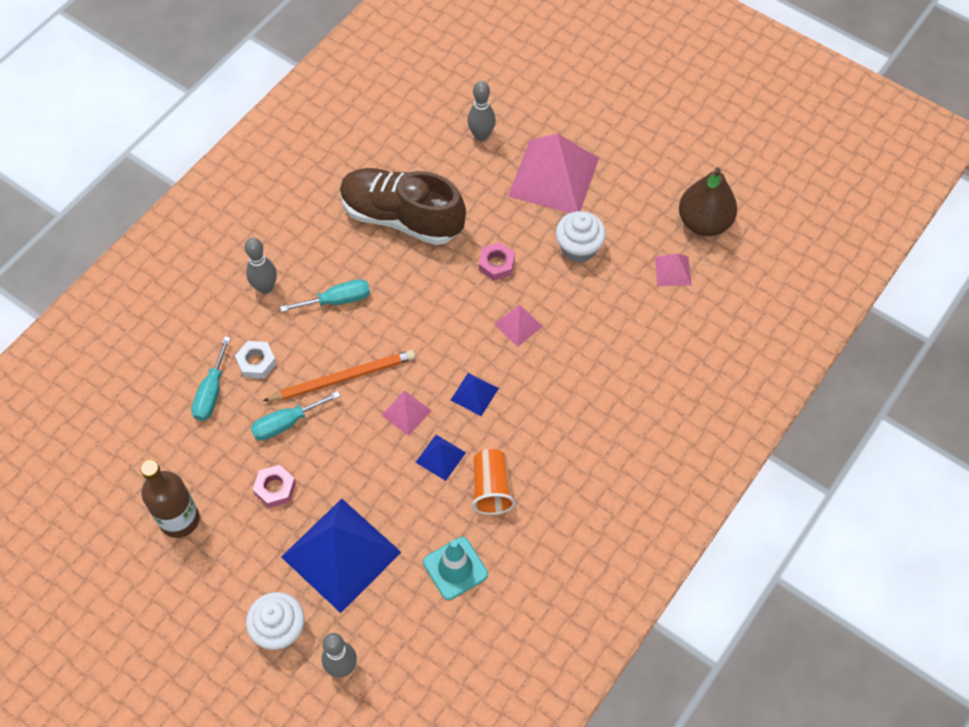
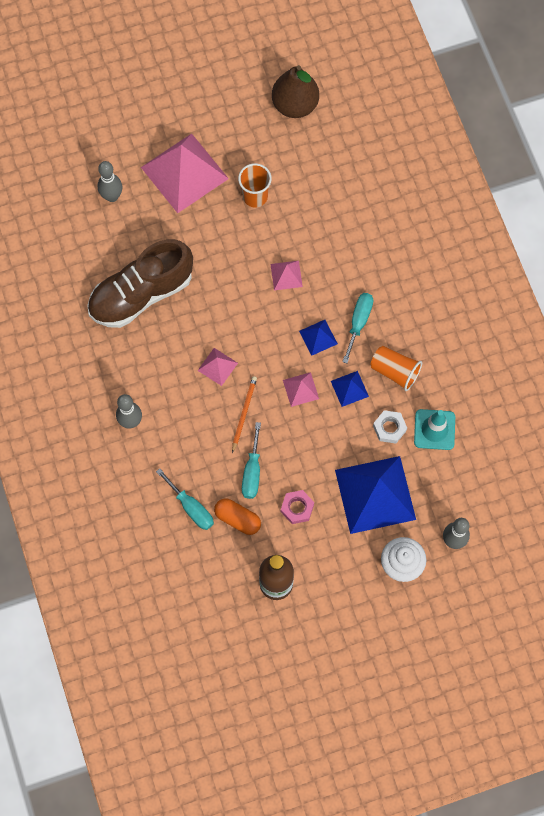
camera: 55 degrees left, 10 degrees up
white nut [235,341,277,379] -> white nut moved to [373,410,407,443]
orange pencil [263,350,415,401] -> orange pencil [232,376,257,453], size x0.63
turquoise screwdriver [280,279,370,312] -> turquoise screwdriver moved to [342,293,373,363]
pink nut [479,242,515,281] -> none
white cupcake [556,211,606,263] -> orange cup [238,163,272,208]
pink pyramid [655,254,691,286] -> pink pyramid moved to [198,348,238,386]
none -> orange capsule [214,498,261,535]

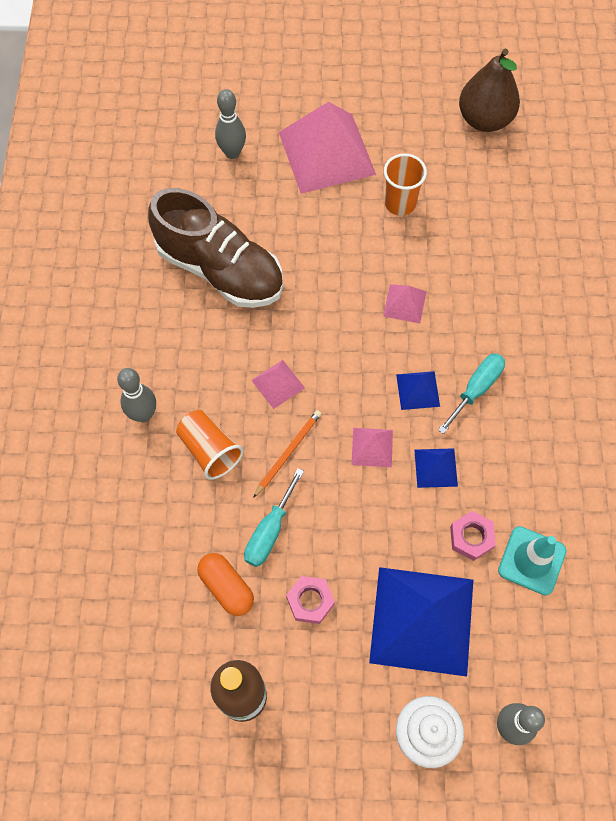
camera: 20 degrees right, 5 degrees down
brown shoe [87,239,193,328] -> brown shoe turned 135 degrees counterclockwise [148,188,283,308]
turquoise screwdriver [156,468,214,530] -> none
orange cup [370,346,422,391] -> orange cup moved to [176,410,243,480]
white nut [373,410,407,443] -> pink nut [450,511,496,561]

